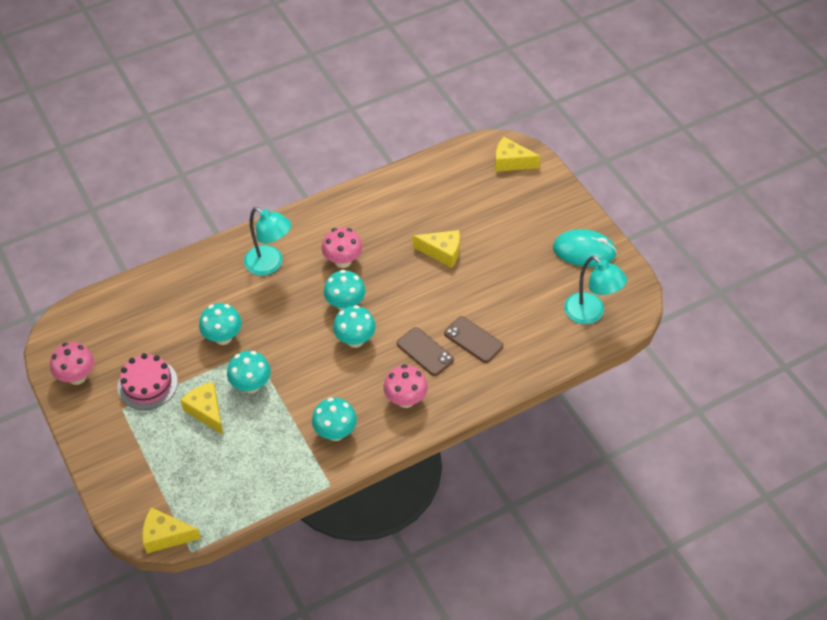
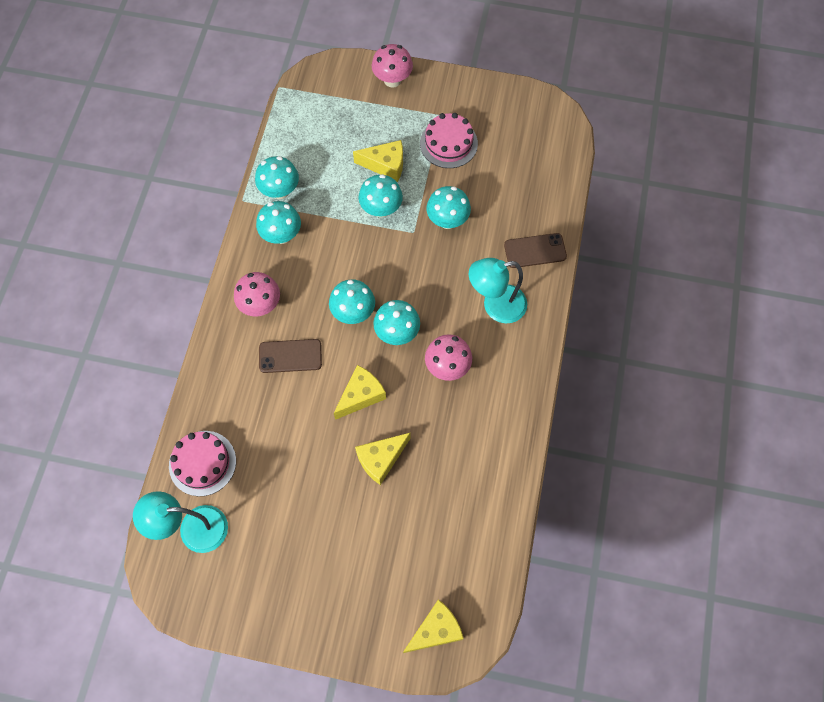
camera: 130 degrees right, 15 degrees up
pink mushroom [50,342,94,385] -> pink mushroom moved to [372,44,413,88]
yellow cheese [142,507,201,554] -> yellow cheese moved to [334,365,386,420]
brown phone [444,316,503,363] -> brown phone moved to [504,233,567,268]
turquoise mouse [553,229,617,267] -> none
none -> pink cake [169,431,236,496]
none -> turquoise mushroom [255,156,299,199]

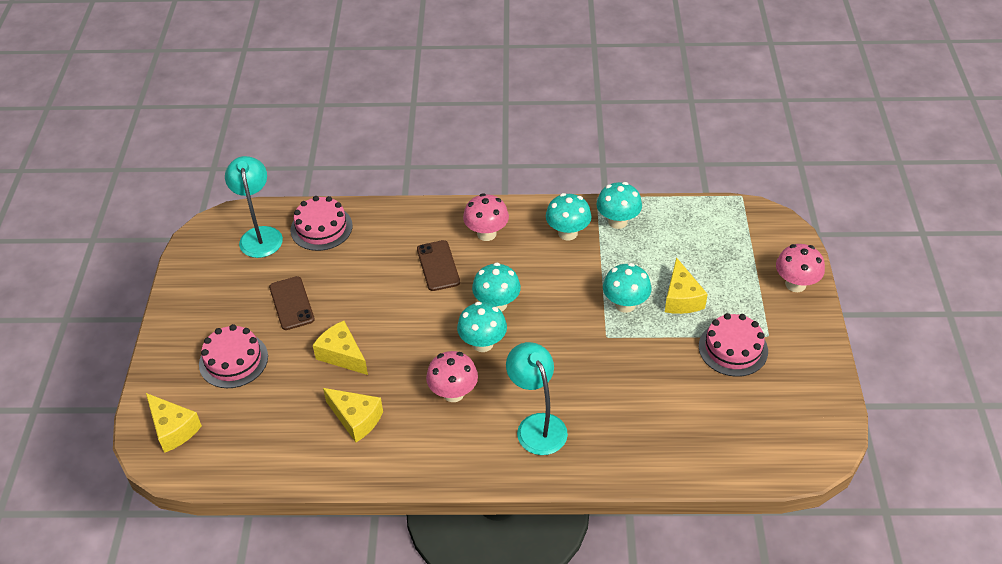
camera: 80 degrees right, 20 degrees down
yellow cheese [334,365,386,420] -> yellow cheese moved to [323,388,383,442]
turquoise mushroom [426,186,471,229] -> none
brown phone [504,233,567,268] -> brown phone moved to [269,276,315,330]
none -> pink cake [199,324,268,388]

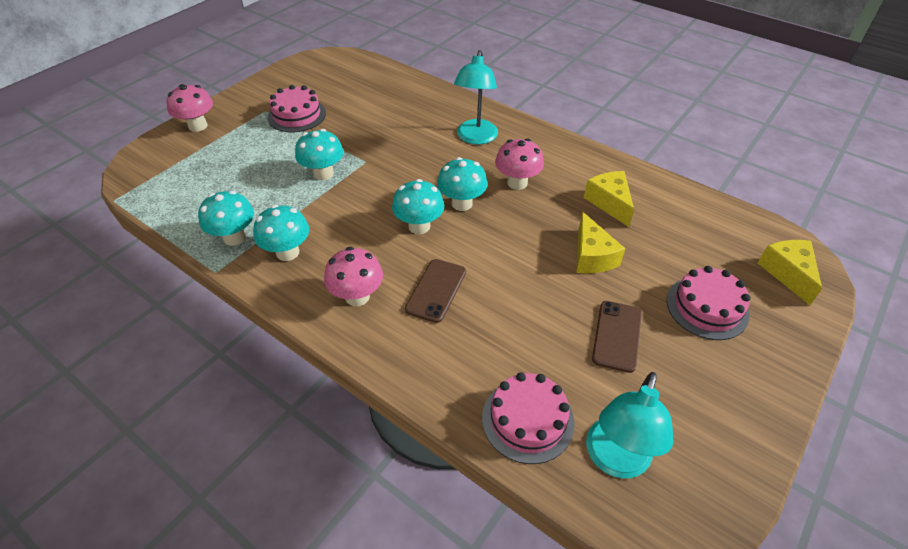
camera: 145 degrees left, 0 degrees up
yellow cheese [665,257,708,314] -> none

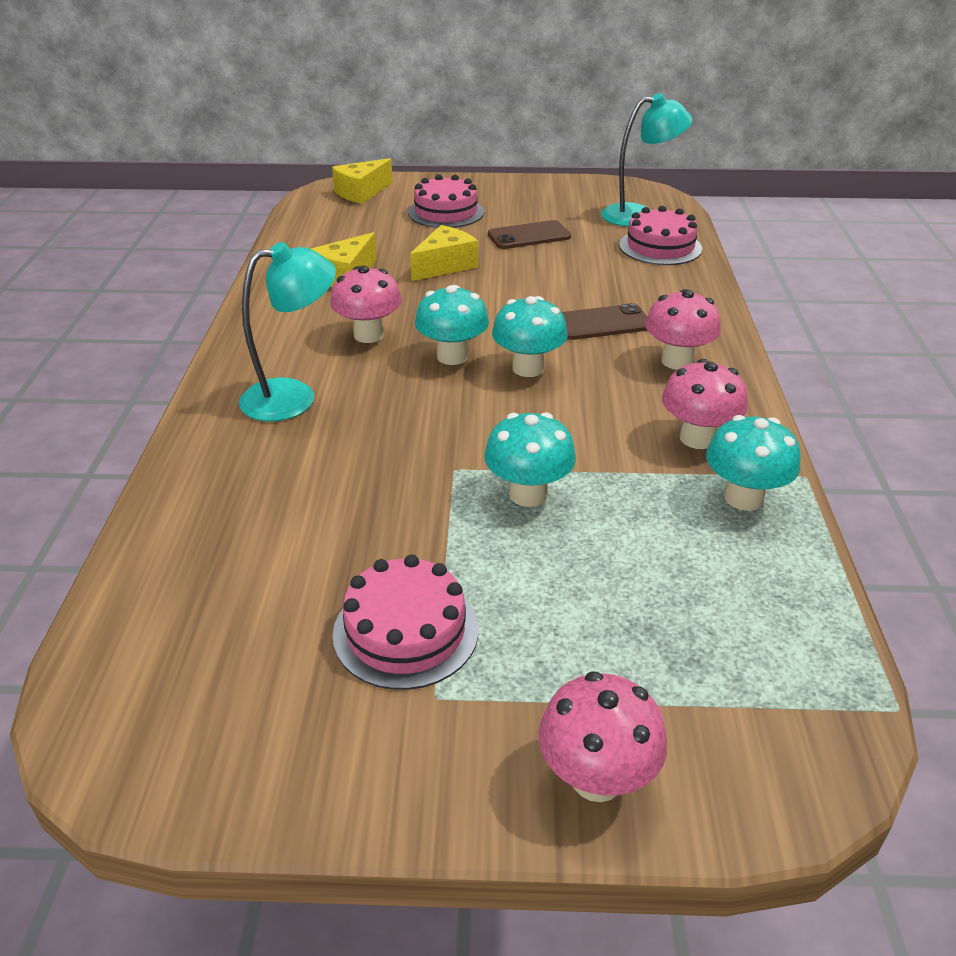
camera: 125 degrees left, 10 degrees down
turquoise mushroom [253,205,309,261] -> pink mushroom [662,359,748,449]

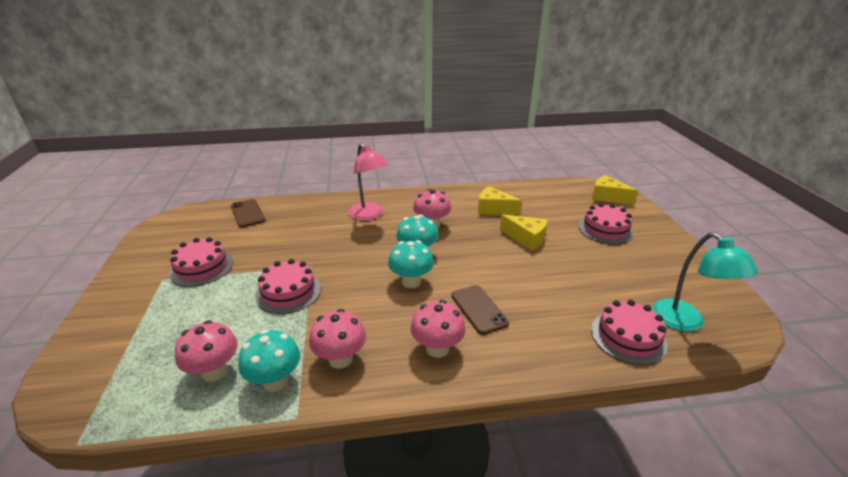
camera: 80 degrees right, 5 degrees down
turquoise lamp [239,242,336,421] -> pink lamp [348,143,388,221]
turquoise mushroom [484,412,576,507] -> pink cake [255,259,321,314]
brown phone [488,220,571,249] -> brown phone moved to [231,199,265,228]
pink mushroom [538,671,667,802] -> pink mushroom moved to [175,320,238,382]

